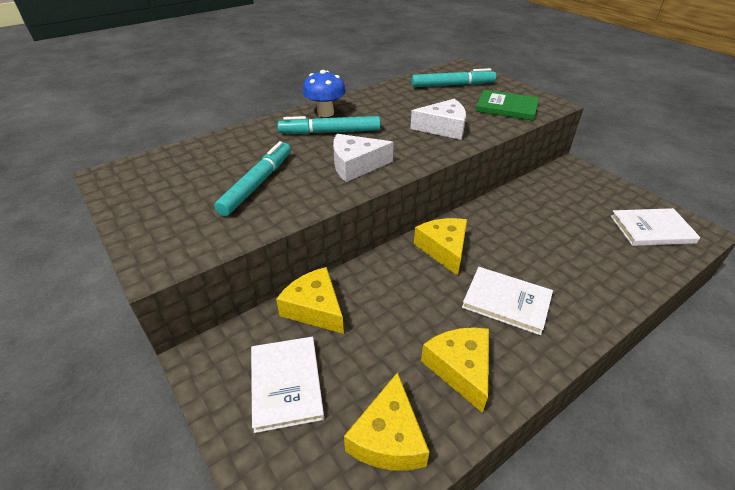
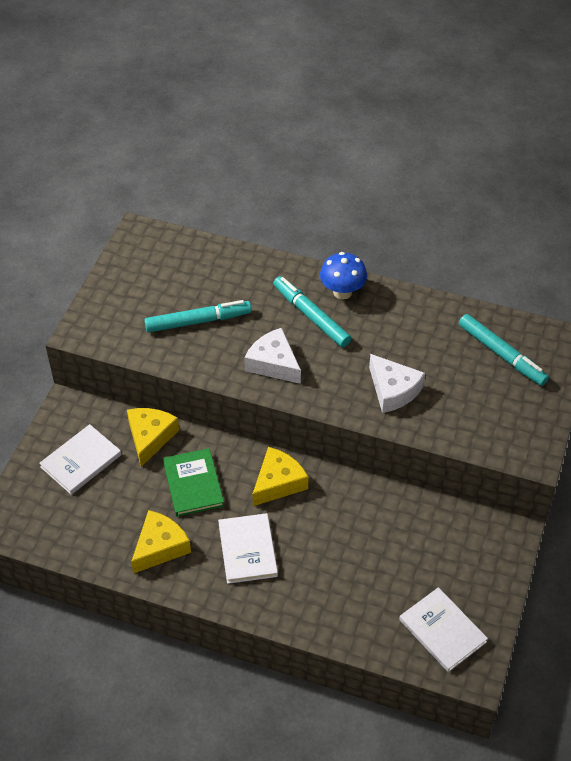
camera: 55 degrees right, 10 degrees up
yellow cheese [344,372,429,471] -> none
green book [476,90,539,121] -> green book moved to [163,448,224,516]

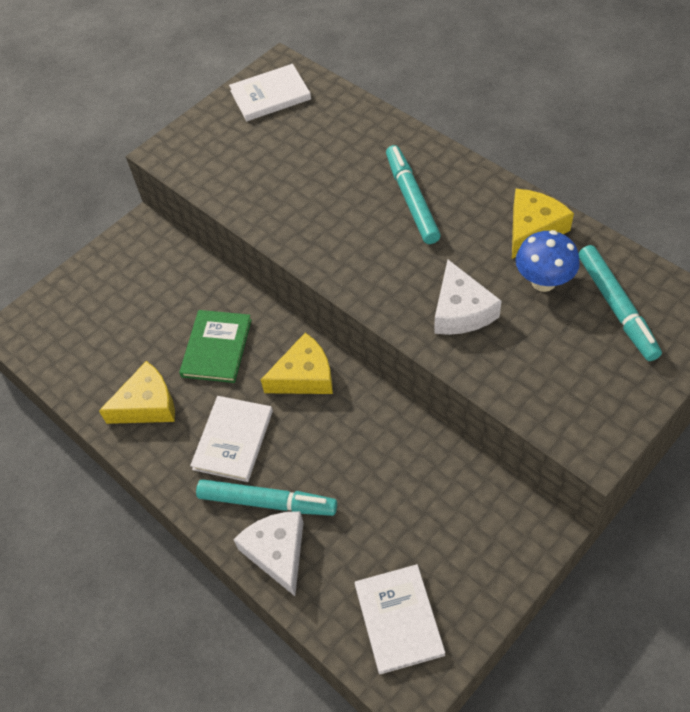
camera: 30 degrees right, 5 degrees up
white book [39,424,121,495] -> white book moved to [229,64,311,121]
yellow cheese [127,408,179,467] -> yellow cheese moved to [512,189,574,259]
turquoise marker [144,300,252,333] -> turquoise marker moved to [196,479,337,516]
white cheese [244,328,301,384] -> white cheese moved to [233,511,304,596]
blue mushroom [320,252,367,300] -> blue mushroom moved to [516,230,580,292]

